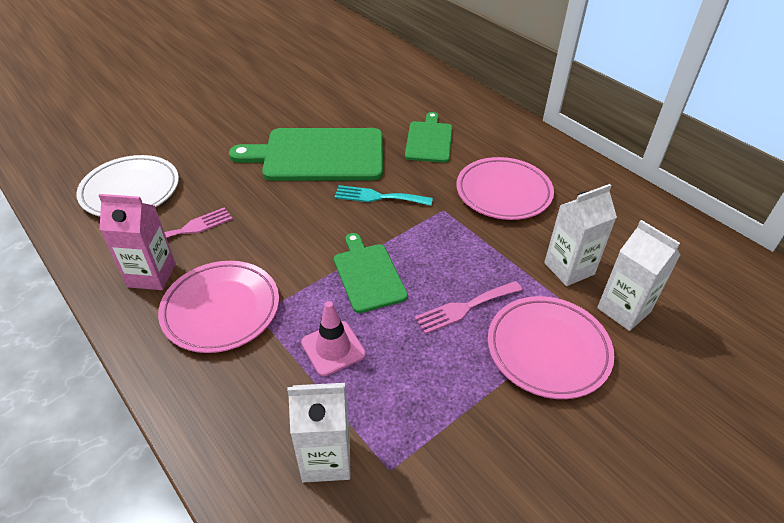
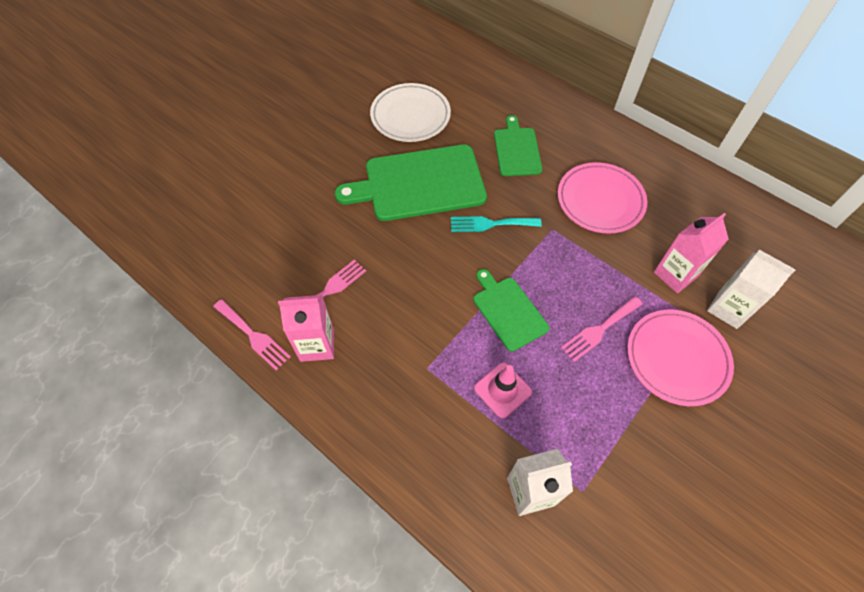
camera: 10 degrees left, 15 degrees up
white plate [76,155,179,217] -> white plate moved to [370,83,451,142]
pink plate [158,261,279,353] -> none
white carton [544,184,617,286] -> pink carton [654,213,729,293]
none -> pink fork [213,299,291,370]

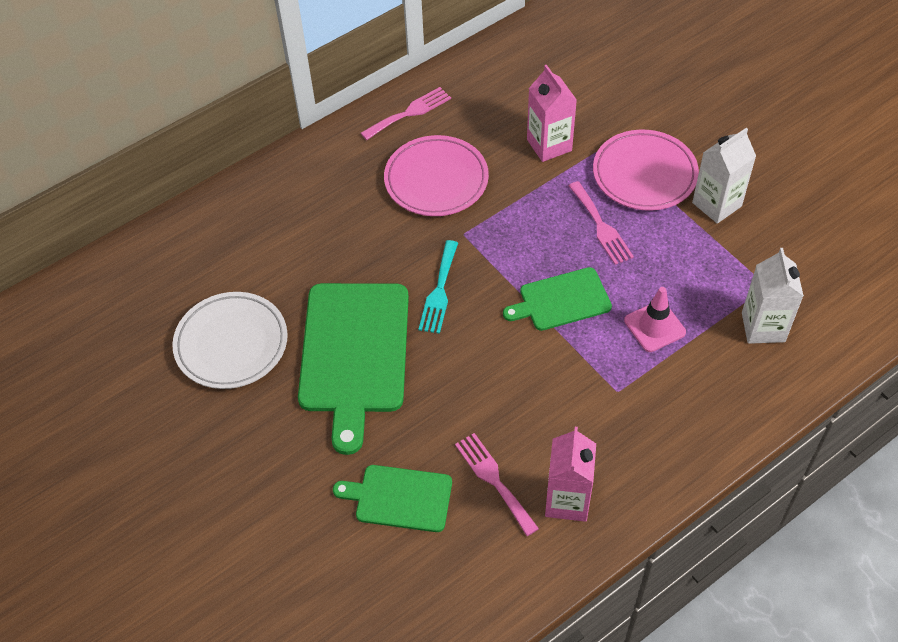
camera: 75 degrees left, 5 degrees down
pink fork [213,299,291,370] -> pink fork moved to [361,87,451,140]
green cutting board [494,115,542,176] -> green cutting board moved to [333,465,452,532]
white carton [707,250,796,329] -> white carton moved to [692,127,756,224]

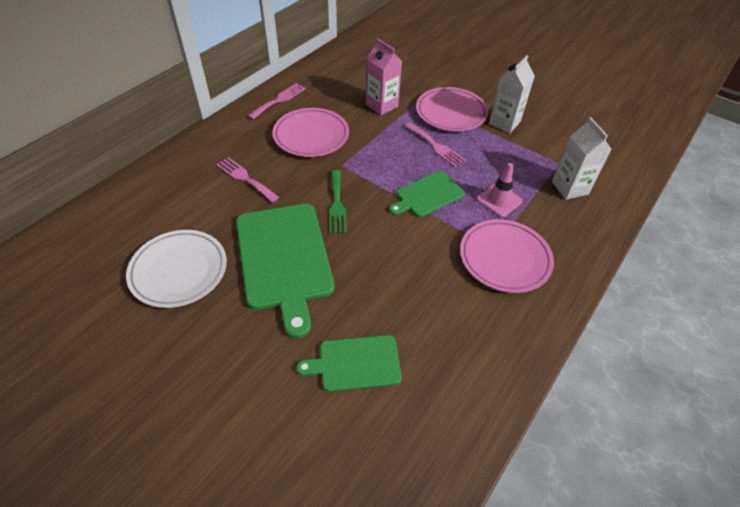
camera: 20 degrees left, 5 degrees down
turquoise fork [418,240,458,334] -> green fork [329,170,347,233]
pink fork [455,433,539,536] -> pink fork moved to [216,157,279,203]
pink carton [545,427,596,522] -> none
none -> pink plate [460,219,554,293]

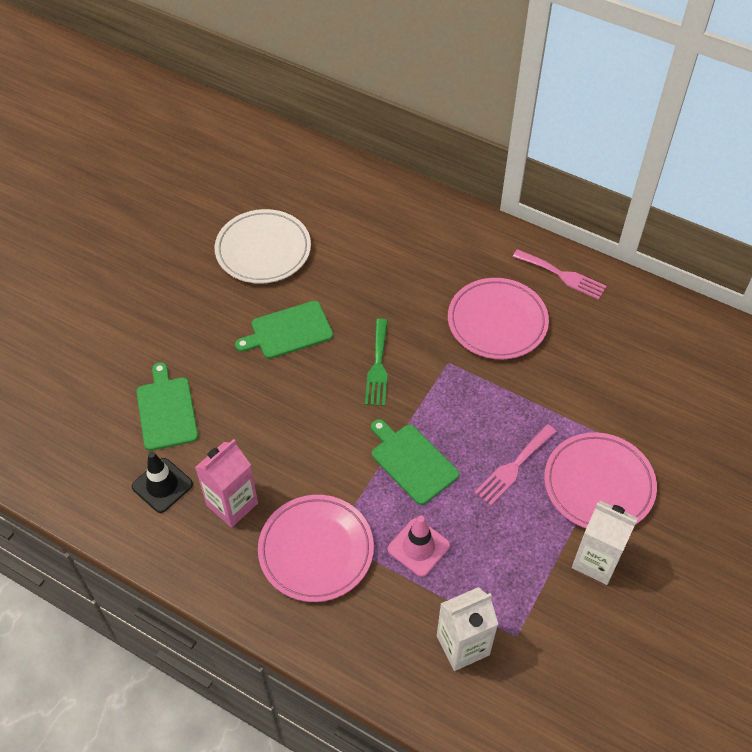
camera: 85 degrees right, 5 degrees up
pink fork [216,157,279,203] -> none
green cutting board [236,204,335,338] -> green cutting board [235,301,333,359], size x0.56
green fork [329,170,347,233] -> green fork turned 75 degrees counterclockwise [365,318,388,406]
pink carton [366,38,402,115] -> pink carton moved to [195,439,258,528]
none -> black traffic cone [132,452,193,513]

